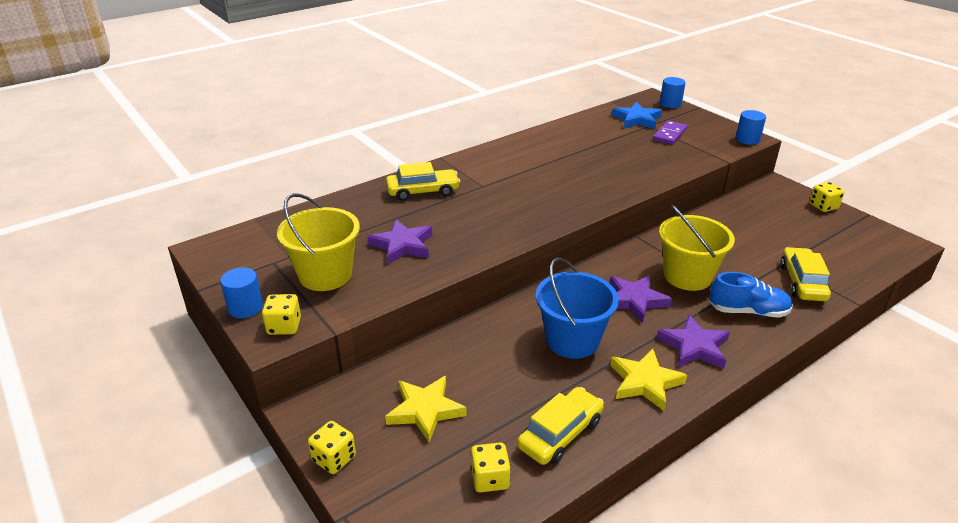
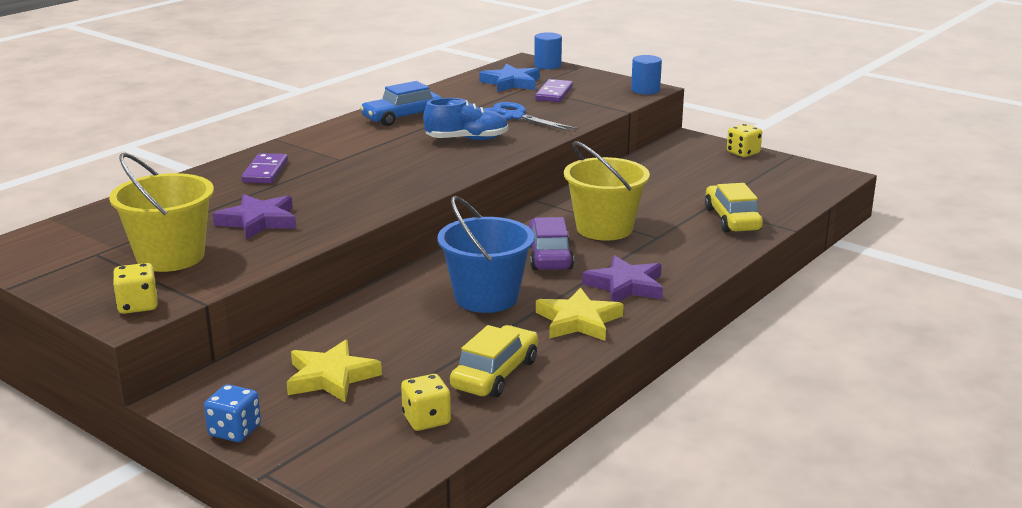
camera: 15 degrees left, 10 degrees down
blue cylinder [220,267,263,318] -> none
yellow dice [308,421,356,474] -> blue dice [204,384,261,442]
yellow car [386,162,460,201] -> purple domino [241,153,288,183]
purple star [610,275,672,323] -> purple car [529,217,574,270]
blue shoe [709,272,793,318] -> blue shoe moved to [423,98,508,140]
none -> blue car [360,81,442,126]
none -> blue scissors [483,102,579,132]

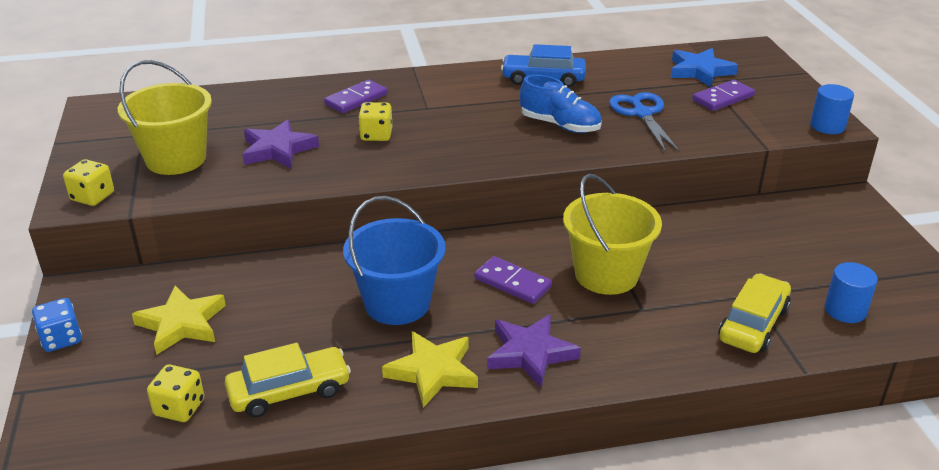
camera: 40 degrees right, 10 degrees up
purple car [529,217,574,270] -> purple domino [474,256,552,304]
blue cylinder [534,32,562,69] -> blue cylinder moved to [824,262,878,323]
yellow dice [727,124,762,157] -> yellow dice moved to [358,102,392,141]

